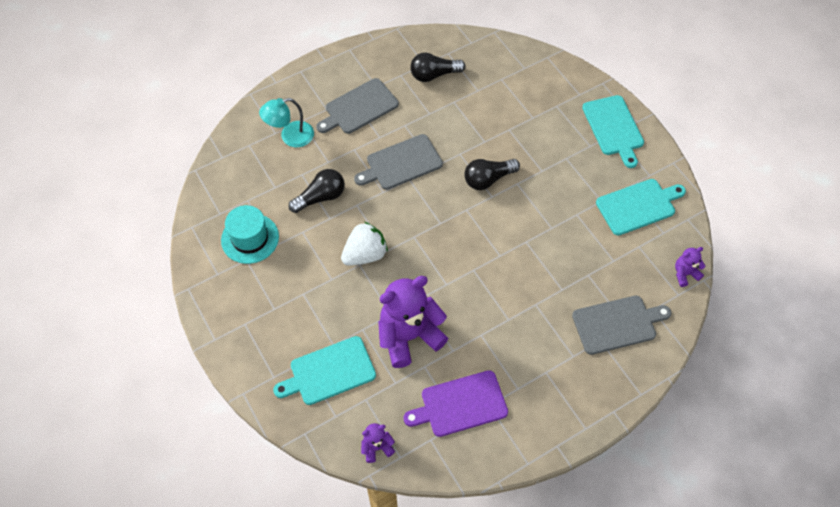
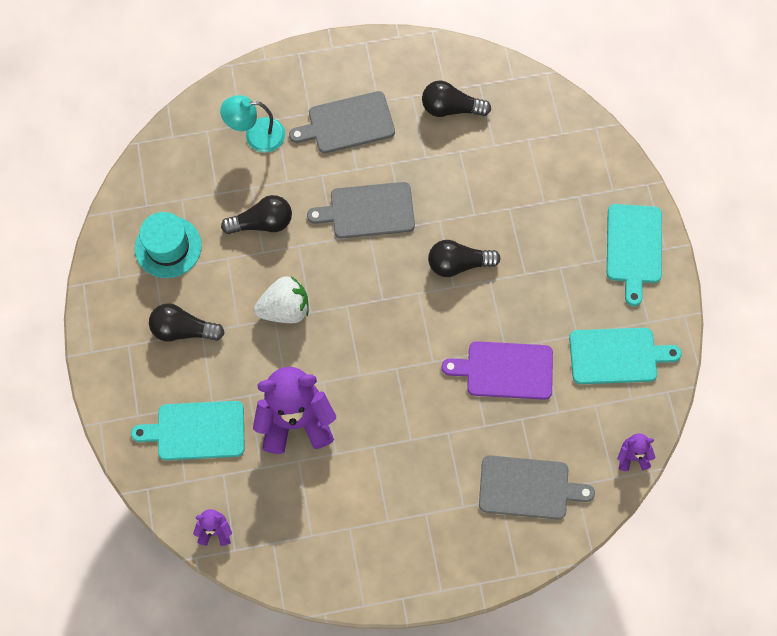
camera: 20 degrees right, 10 degrees up
purple cutting board [403,370,508,437] -> purple cutting board moved to [441,341,553,400]
none -> black light bulb [149,303,225,342]

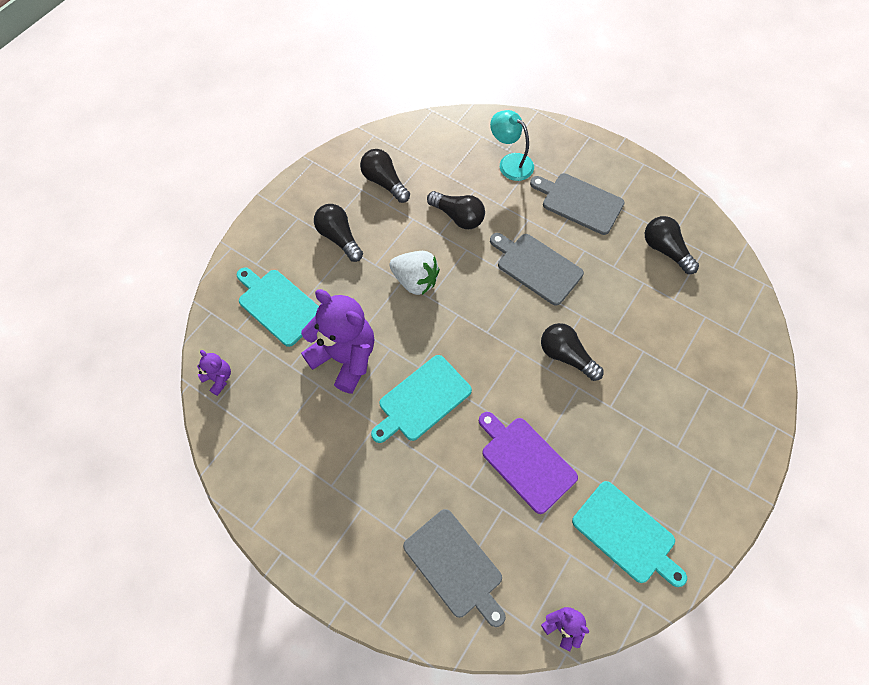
camera: 45 degrees right, 5 degrees down
turquoise hat [135,212,202,278] -> black light bulb [360,149,410,203]
turquoise cutting board [607,204,662,306] -> turquoise cutting board moved to [371,355,472,443]

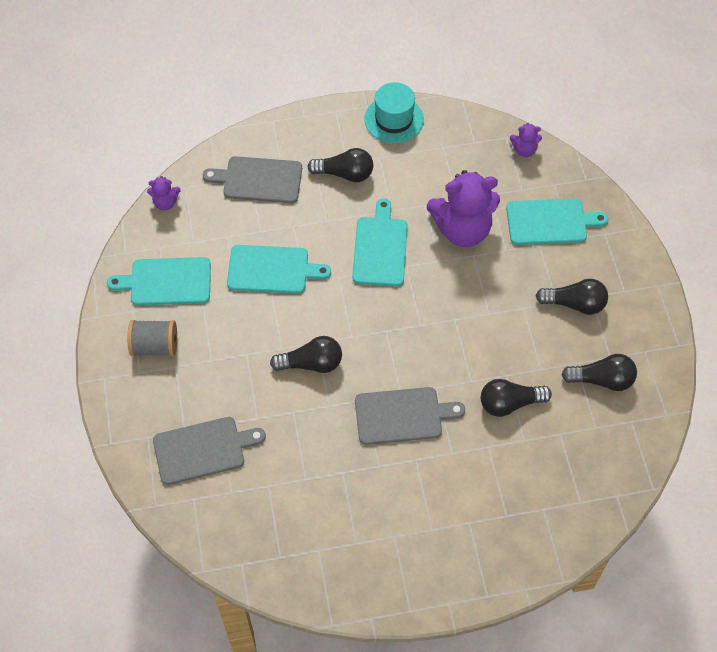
camera: 135 degrees right, 5 degrees down
white strawberry [389,251,440,295] -> none
purple cutting board [479,412,578,514] -> turquoise cutting board [227,245,331,294]
turquoise lamp [490,110,534,181] -> none
grey cutting board [530,173,625,235] -> grey cutting board moved to [153,417,266,485]
black light bulb [645,216,699,274] -> black light bulb moved to [307,148,373,182]
none -> grey spool [127,320,177,356]
none -> turquoise hat [364,82,424,143]

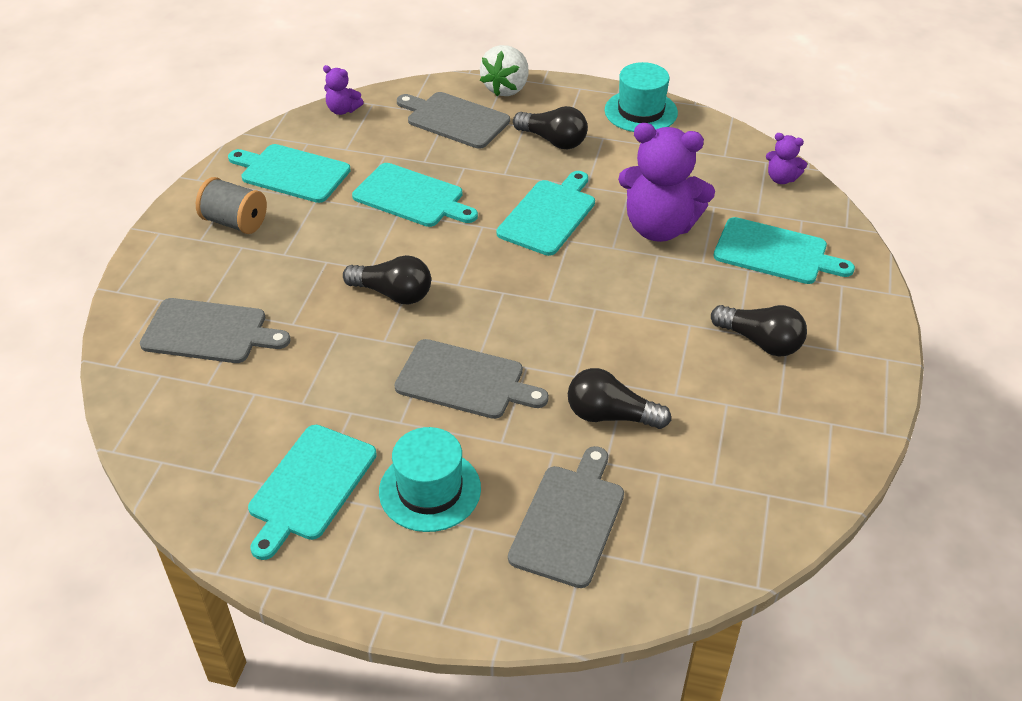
camera: 25 degrees right, 15 degrees down
black light bulb [561,354,637,391] -> none
none -> turquoise cutting board [248,425,377,560]
none -> turquoise hat [379,427,481,532]
none -> white strawberry [480,45,528,96]
none -> grey cutting board [508,446,624,588]

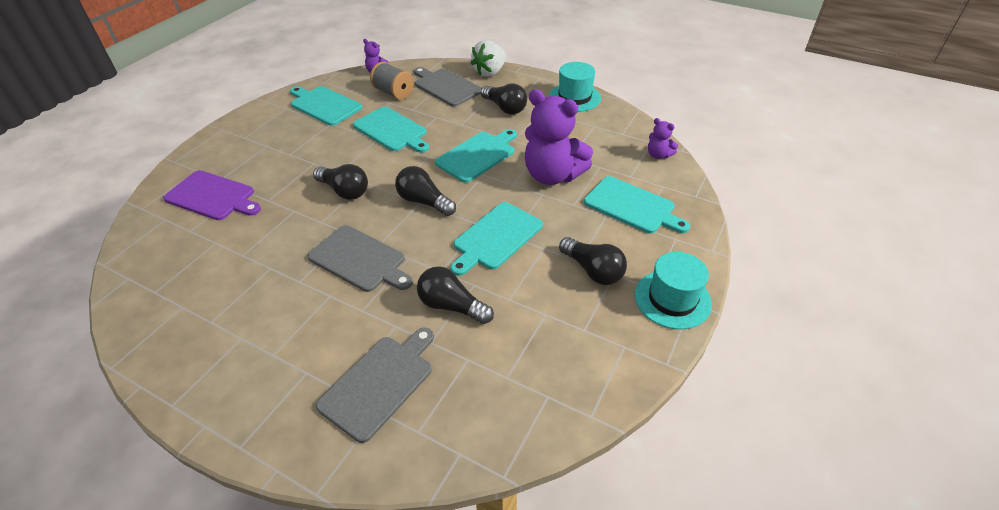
camera: 15 degrees right, 0 degrees up
grey cutting board [140,298,291,363] -> purple cutting board [163,170,261,220]
grey spool [196,177,267,234] -> grey spool moved to [370,62,414,100]
turquoise cutting board [248,425,377,560] -> turquoise cutting board moved to [450,202,543,276]
turquoise hat [379,427,481,532] -> turquoise hat moved to [635,252,712,329]
none -> black light bulb [395,166,456,216]

